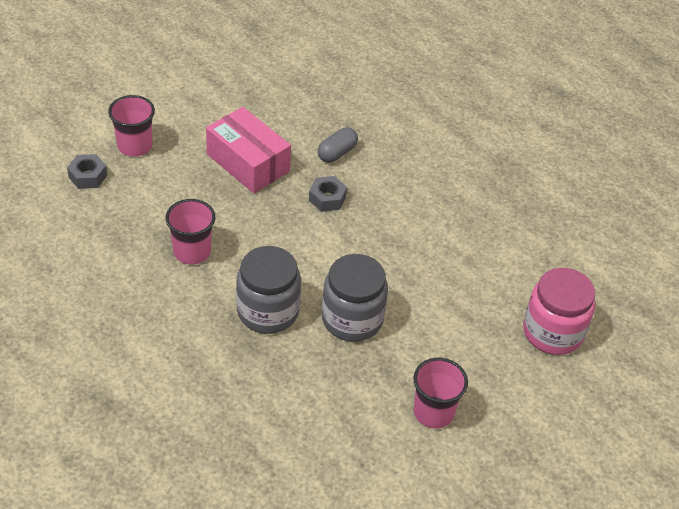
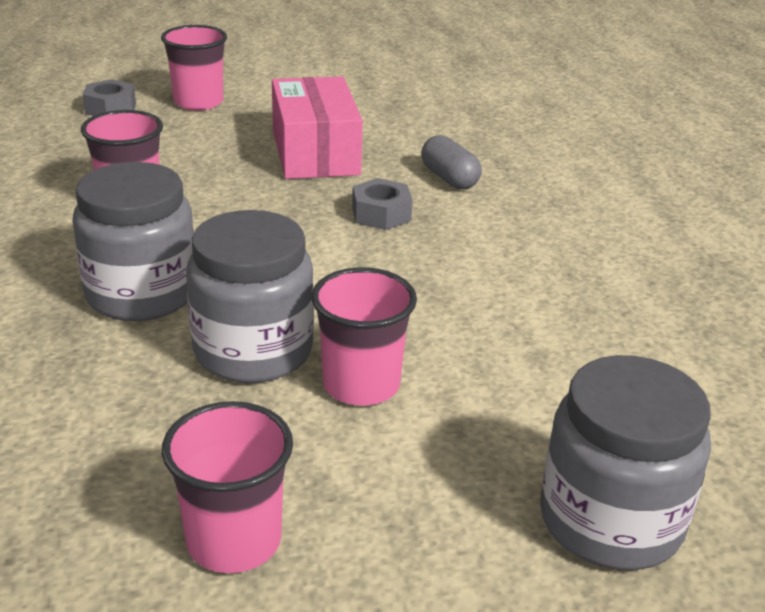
camera: 35 degrees right, 15 degrees down
grey capsule [318,127,358,163] -> grey capsule turned 75 degrees clockwise [421,135,482,189]
pink jar [523,268,595,355] -> grey jar [540,355,711,570]
none -> pink cup [312,267,417,406]

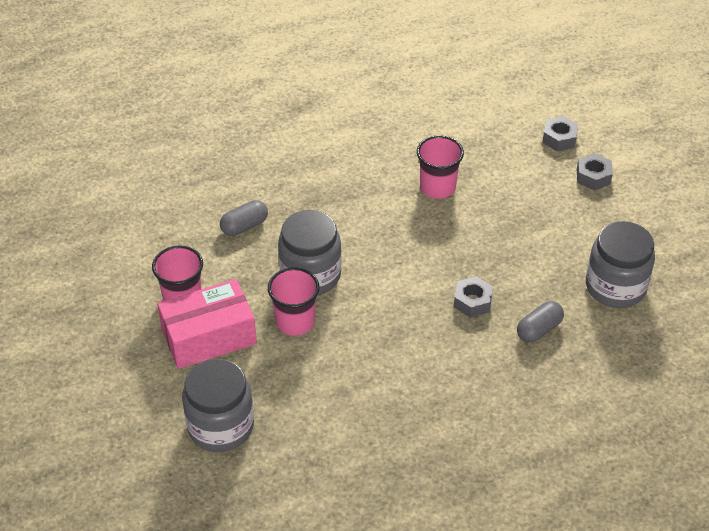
camera: 80 degrees right, 15 degrees up
grey jar [72,162,194,321] -> grey jar moved to [586,221,655,308]
pink cup [161,25,227,111] -> grey nut [577,153,613,191]
pink box [272,76,363,179] -> pink box moved to [157,279,257,369]
none -> grey capsule [220,200,268,236]

